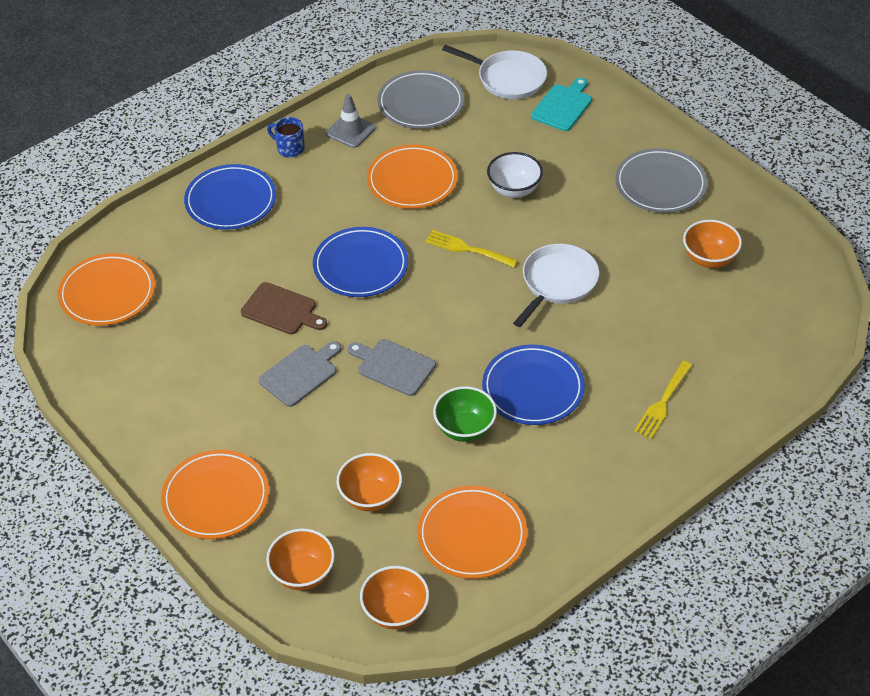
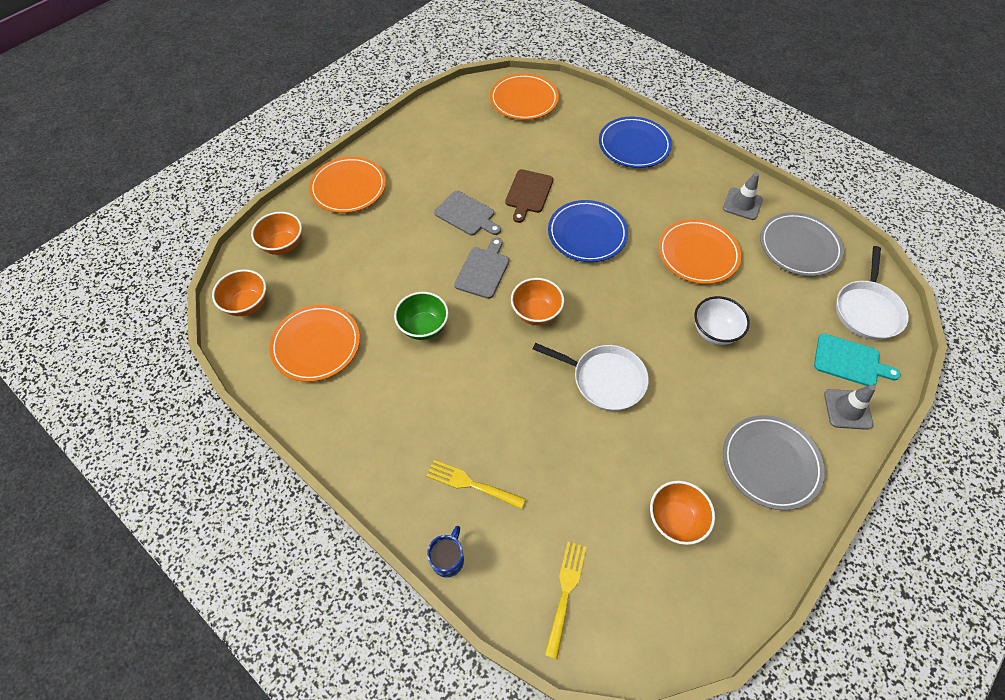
camera: 80 degrees right, 10 degrees up
blue mug [267,117,305,158] -> blue mug moved to [427,526,464,578]
orange bowl [337,453,402,511] -> orange bowl moved to [511,278,564,325]
yellow fork [425,230,518,267] -> yellow fork moved to [545,542,586,659]
blue plate [482,345,585,425] -> none
none -> grey traffic cone [824,385,876,430]

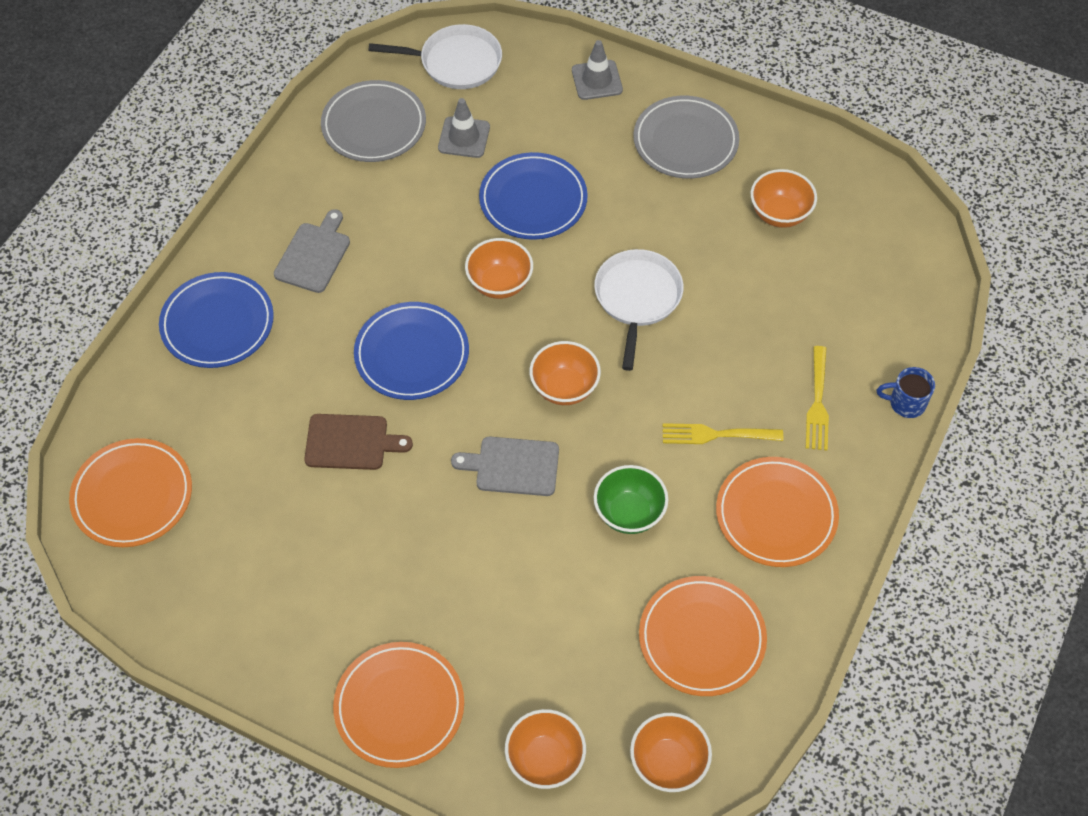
camera: 105 degrees left, 0 degrees up
grey cutting board [434,191,501,236] -> grey cutting board moved to [274,209,350,293]
yellow fork [545,542,586,659] -> yellow fork moved to [663,423,783,444]
orange plate [658,219,742,284] -> orange plate moved to [716,457,839,567]
white bowl [694,296,750,345] -> blue plate [479,152,588,240]
grey traffic cone [723,173,763,220] -> grey traffic cone moved to [438,98,490,158]
turquoise cutting board [814,333,901,386] -> none
none -> orange bowl [465,238,533,299]

